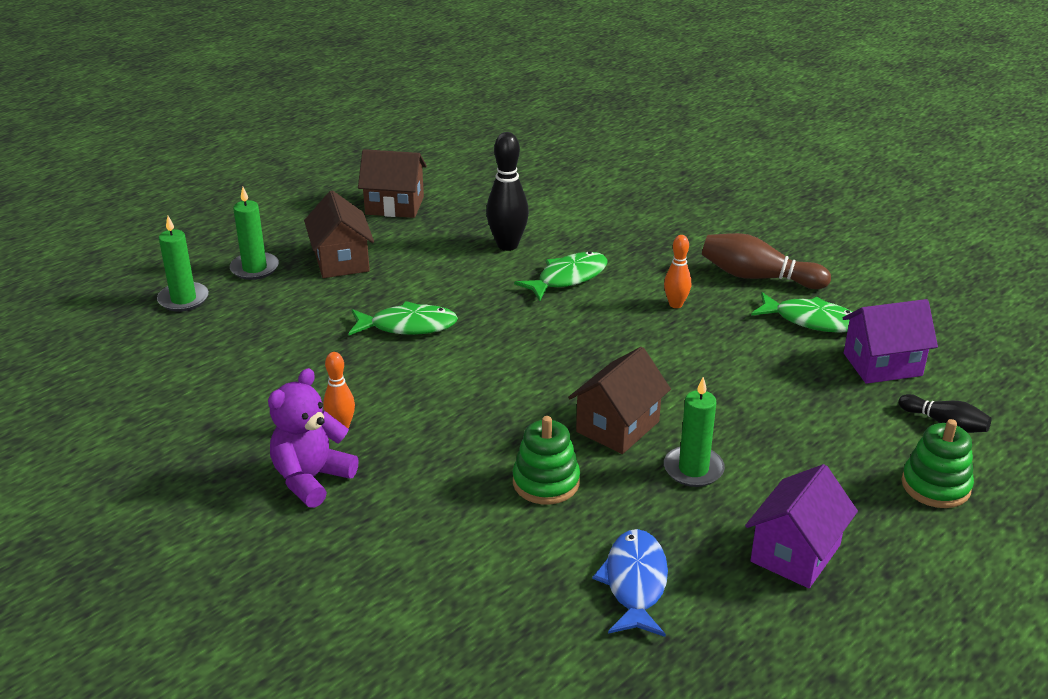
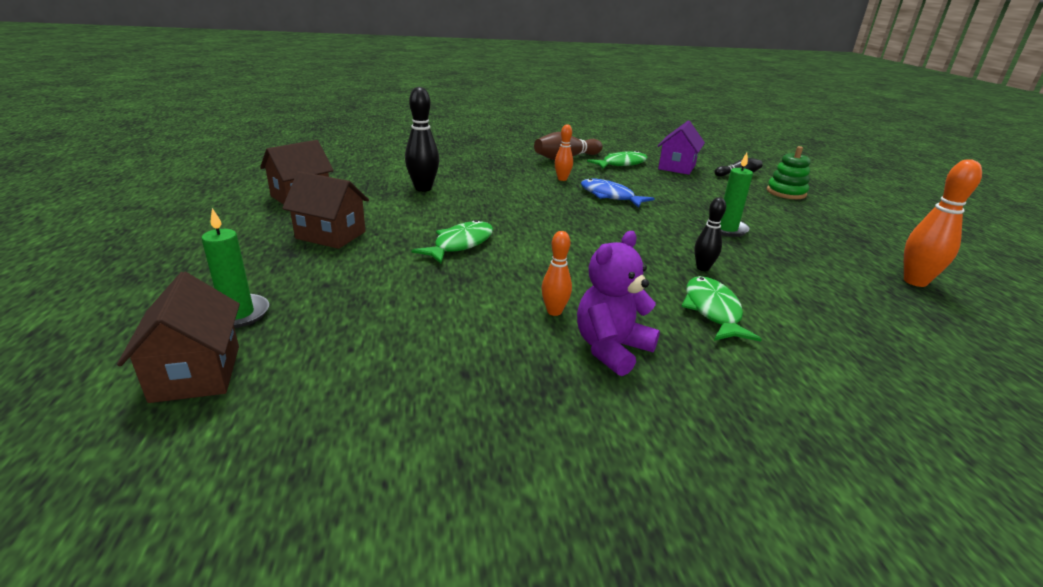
camera: 55 degrees left, 5 degrees down
green candle [230,187,279,280] -> none
purple teddy bear [268,368,359,508] -> purple teddy bear turned 60 degrees clockwise [577,231,660,376]
green stacking toy [513,416,580,505] -> black bowling pin [694,198,726,271]
green fish [514,251,607,301] -> green fish moved to [681,276,762,342]
brown house [568,347,671,454] -> brown house moved to [117,272,240,403]
blue fish [592,529,668,637] -> blue fish moved to [581,179,655,208]
purple house [745,464,858,588] -> none
none -> orange bowling pin [904,159,982,287]

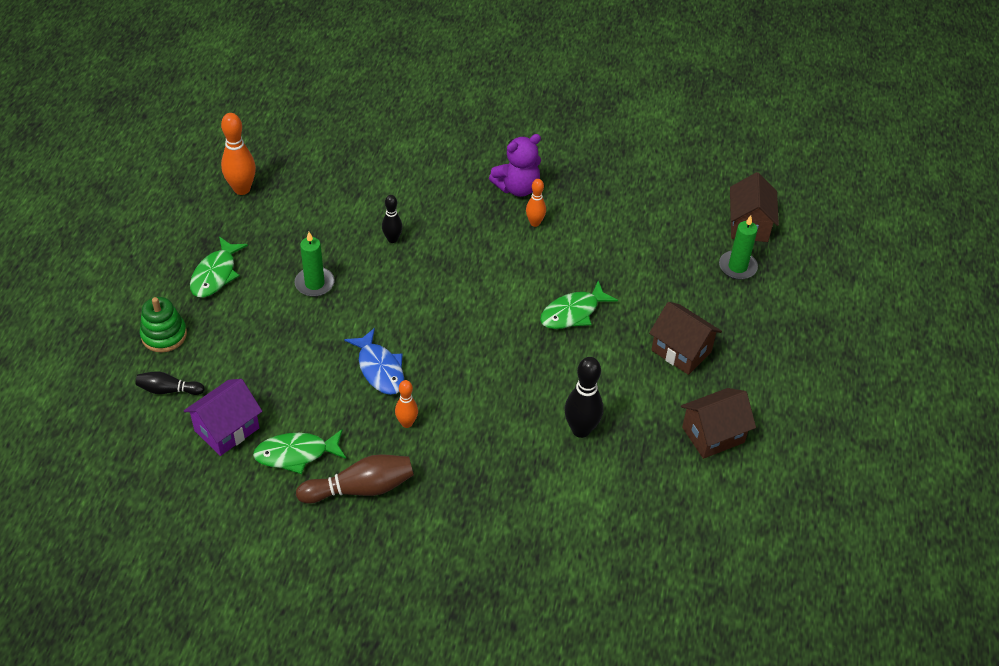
camera: 160 degrees left, 20 degrees up
green fish [681,276,762,342] -> green fish moved to [190,237,248,298]

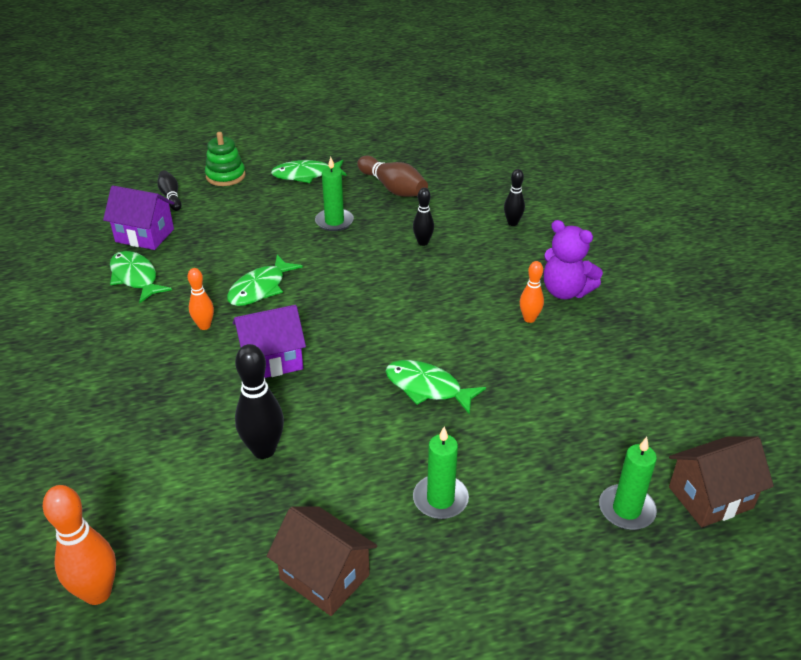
camera: 65 degrees right, 10 degrees down
orange bowling pin [221,113,256,195] -> orange bowling pin moved to [43,485,116,605]
brown bowling pin [296,454,414,504] -> brown bowling pin moved to [357,155,428,197]
blue fish [344,328,404,395] -> green fish [227,255,303,306]
brown house [649,302,722,375] -> green candle [413,427,469,519]
none -> purple house [233,305,306,378]
none -> black bowling pin [504,169,525,226]

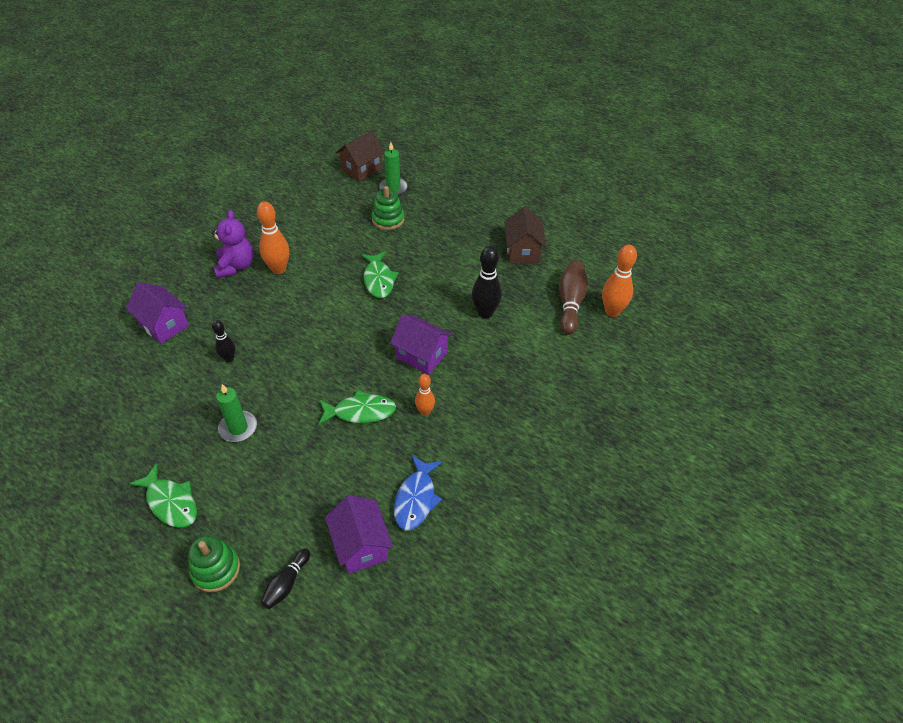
camera: 130 degrees left, 10 degrees up
green fish [110,251,172,303] -> blue fish [394,456,442,530]
brown bowling pin [357,155,428,197] -> brown bowling pin moved to [559,260,588,335]
green candle [413,427,469,519] -> none
black bowling pin [504,169,525,226] -> purple house [126,282,189,344]
orange bowling pin [520,261,544,323] -> orange bowling pin [257,202,289,274], size x1.66
brown house [669,436,774,527] -> brown house turned 75 degrees counterclockwise [336,130,385,182]
none -> green stacking toy [372,186,404,230]

